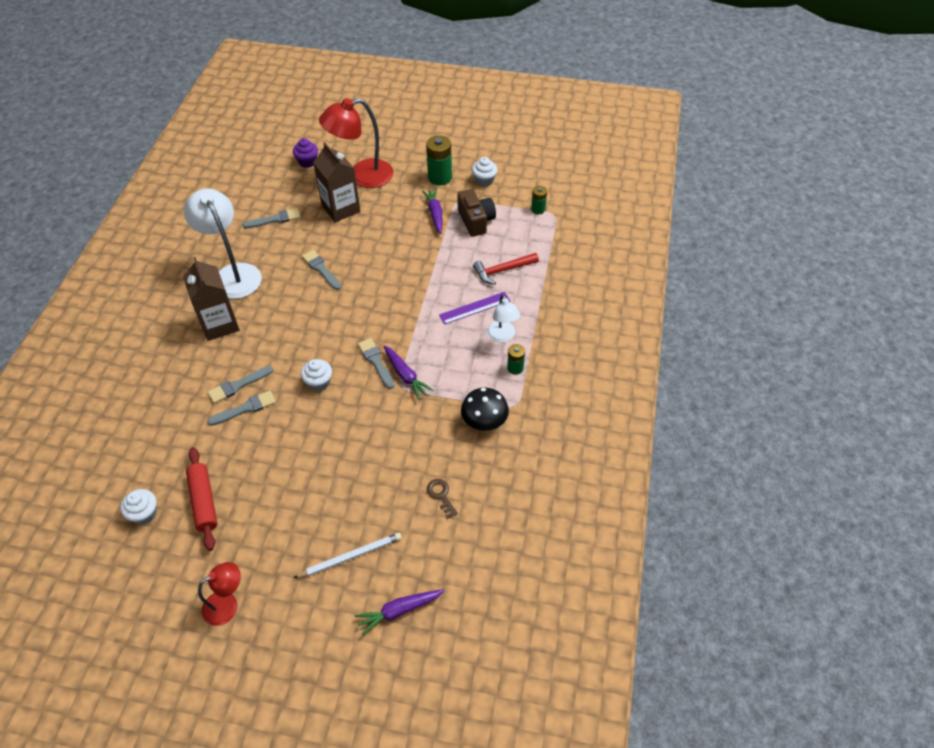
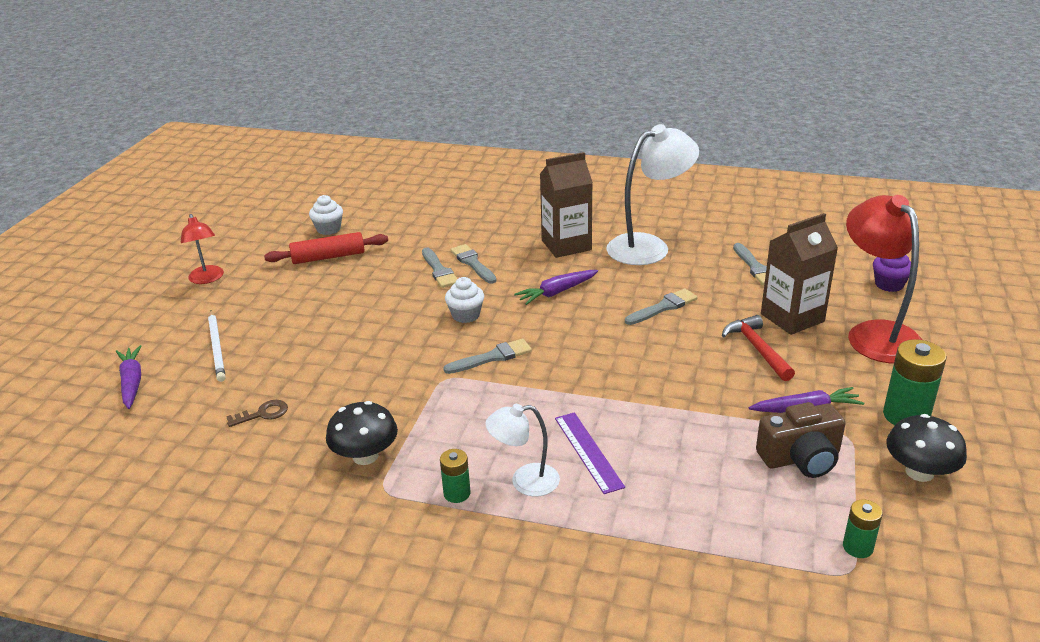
camera: 95 degrees right, 20 degrees down
purple carrot [383,345,434,400] -> purple carrot moved to [514,270,598,305]
white cupcake [472,157,497,187] -> black mushroom [886,414,967,482]
red hammer [473,253,539,285] -> red hammer moved to [722,315,795,381]

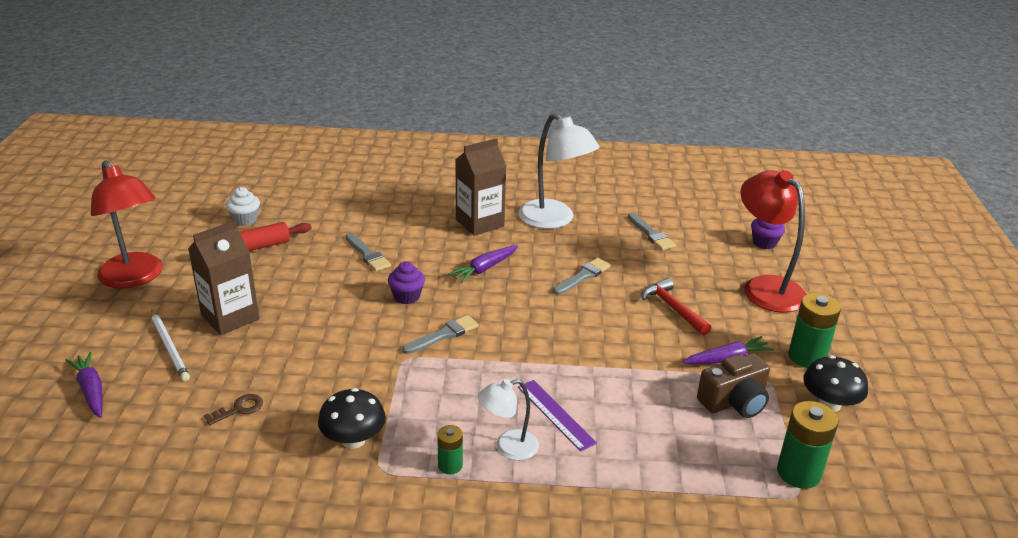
camera: 15 degrees left, 0 degrees up
red lamp [181,214,224,284] -> red lamp [91,160,163,289], size x1.81
white cupcake [445,277,484,323] -> purple cupcake [388,261,425,304]
grey brush [450,244,497,284] -> none
white lamp [606,124,699,265] -> white lamp turned 90 degrees clockwise [519,113,599,229]
brown carton [761,213,838,335] -> brown carton moved to [188,220,260,335]
green battery [843,499,883,558] -> green battery [777,401,838,489], size x1.76

